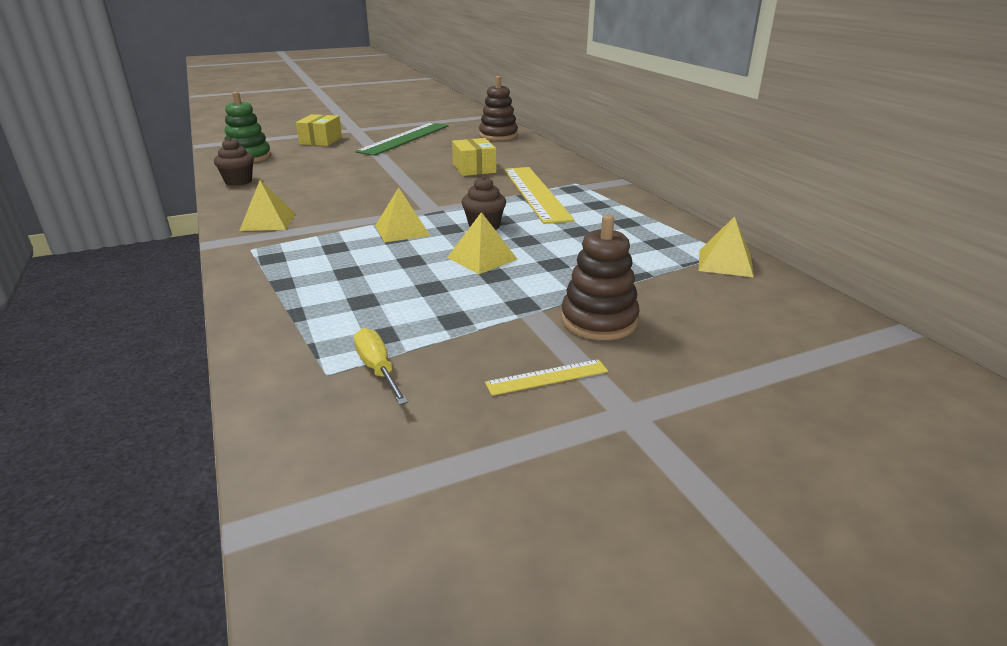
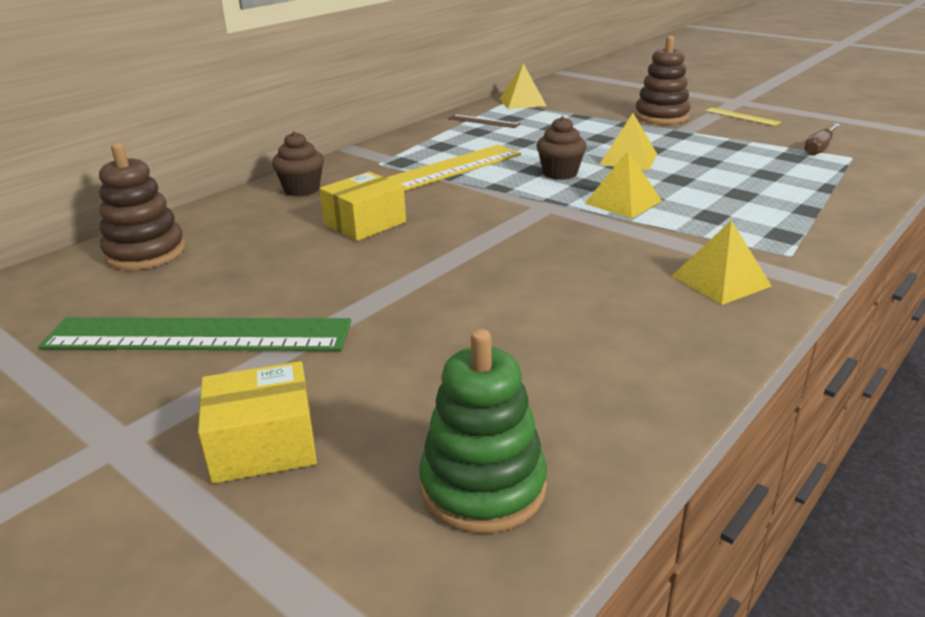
camera: 115 degrees left, 0 degrees up
brown cupcake [214,138,254,186] -> brown cupcake moved to [272,131,324,196]
yellow screwdriver [354,328,408,405] -> brown screwdriver [804,123,840,156]
none -> brown ruler [448,114,521,128]

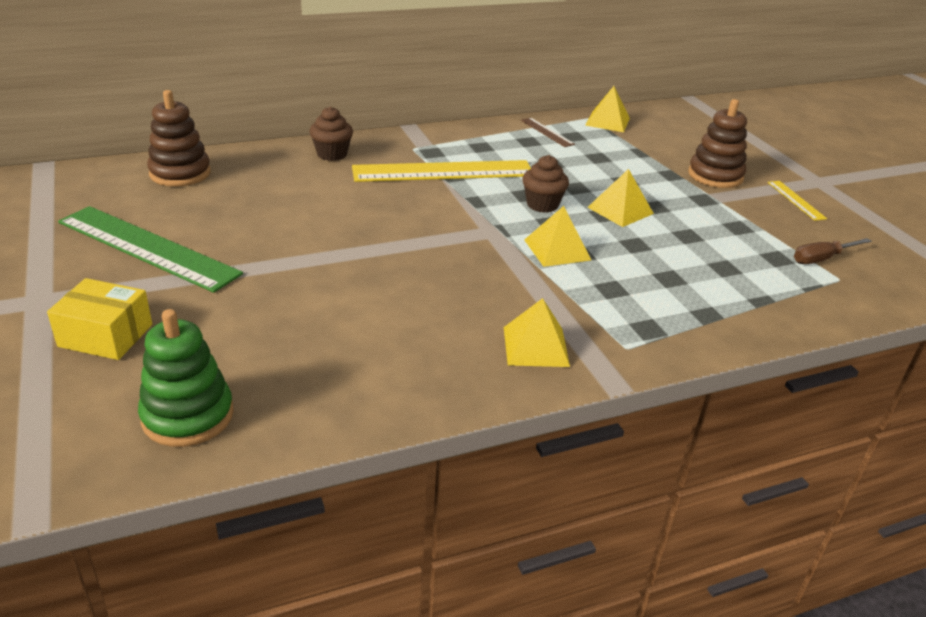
camera: 25 degrees right, 5 degrees up
yellow box [320,172,406,241] -> none

